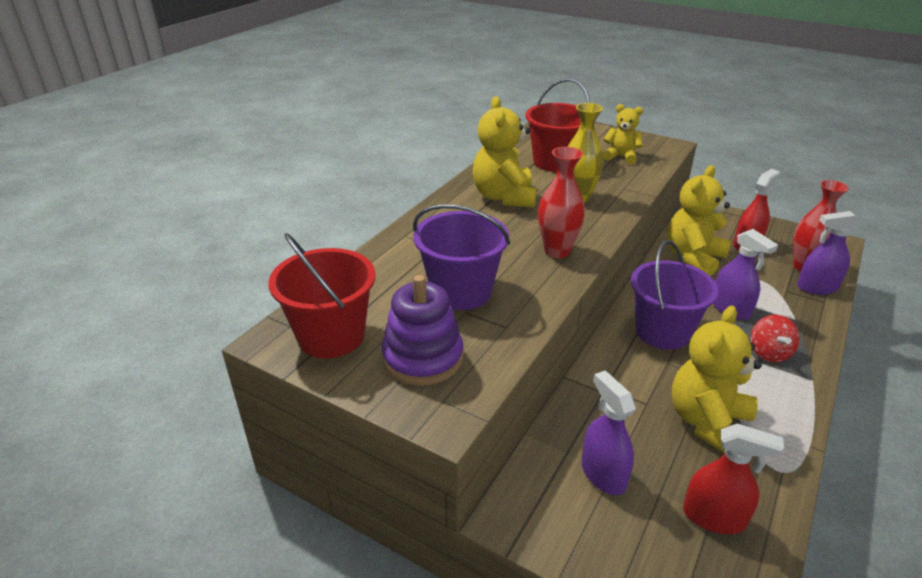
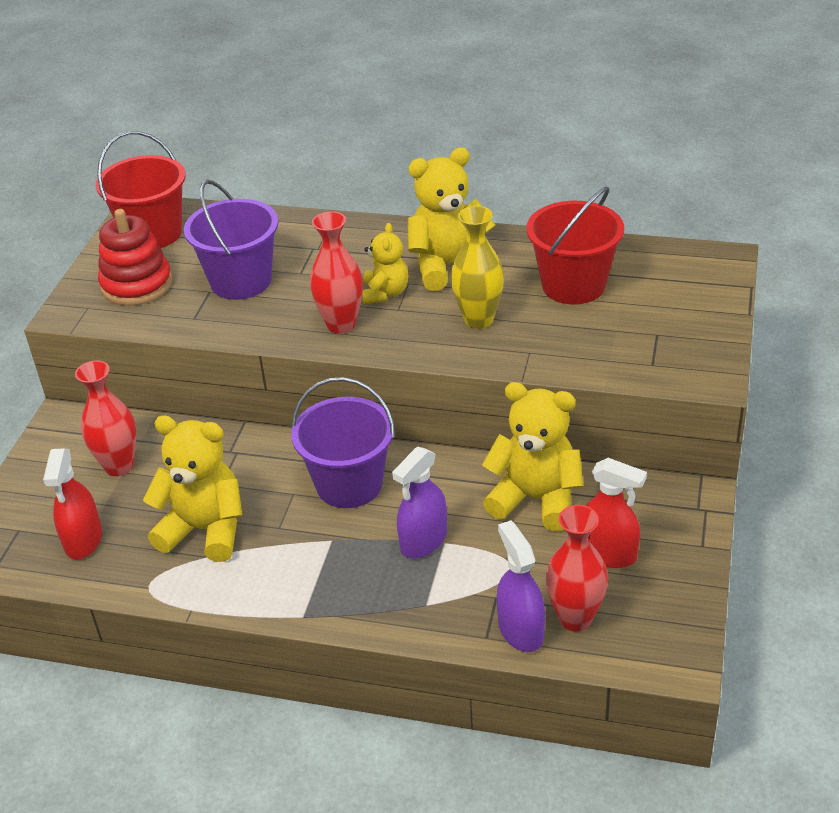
camera: 75 degrees right, 5 degrees up
purple stacking toy [382,275,463,385] -> red stacking toy [98,209,172,306]
purple spray bottle [582,371,636,495] -> red vase [75,360,136,476]
yellow teddy bear [603,104,643,164] -> yellow teddy bear moved to [362,223,408,304]
red spinning top [750,314,800,363] -> none

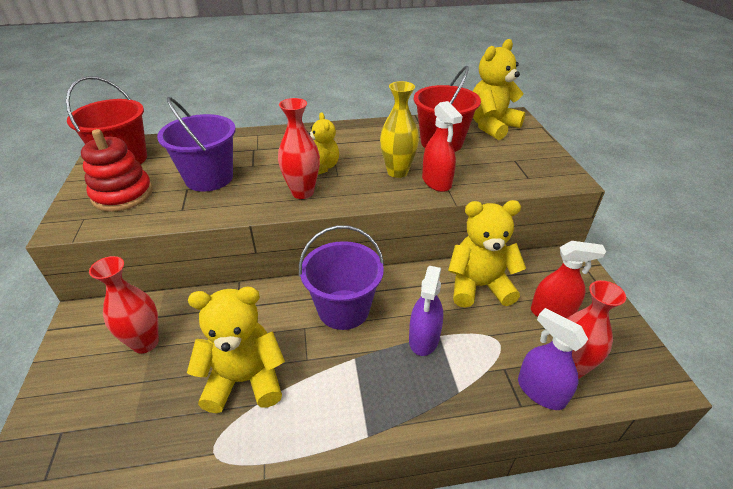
camera: 25 degrees left, 0 degrees up
red spray bottle [43,448,102,559] -> red spray bottle moved to [422,101,463,192]
yellow teddy bear [408,147,495,291] -> yellow teddy bear moved to [473,39,525,140]

